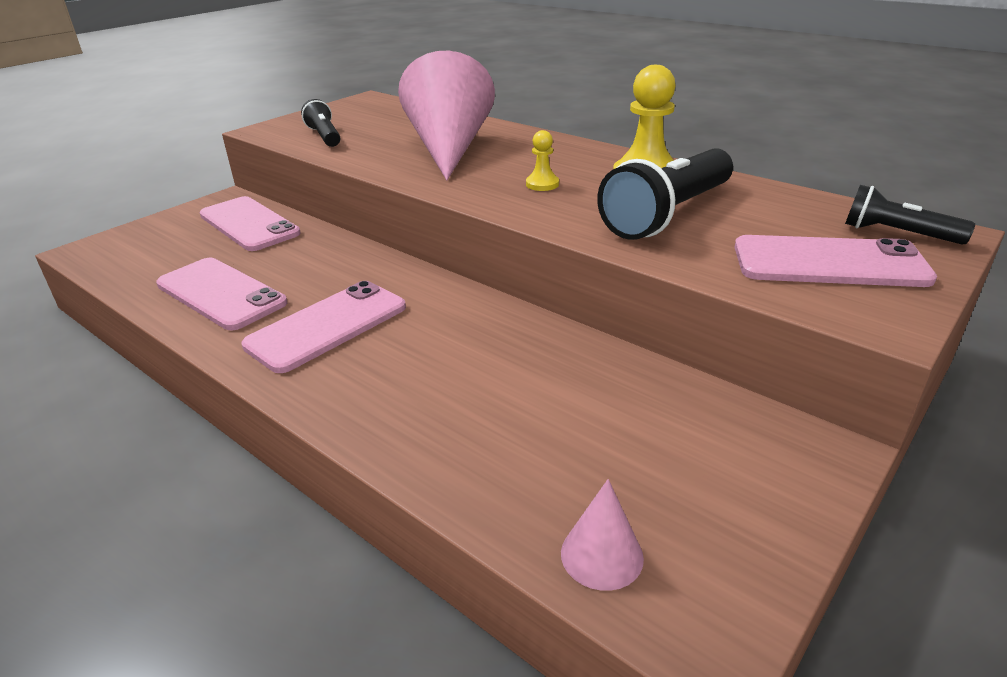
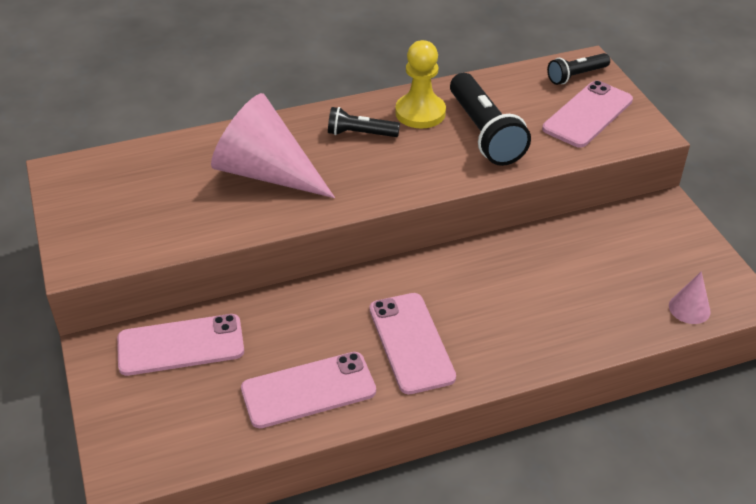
camera: 60 degrees left, 10 degrees up
black flashlight [301,99,340,147] -> black flashlight moved to [328,107,400,137]
yellow pawn [526,130,559,191] -> none

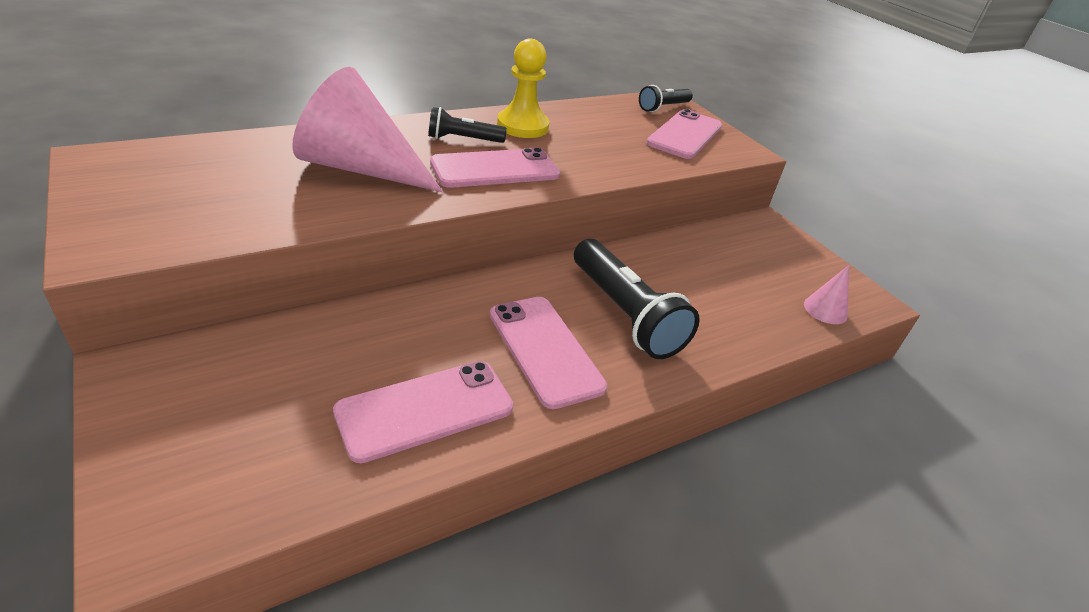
camera: 15 degrees left, 5 degrees down
pink phone [117,314,244,376] -> pink phone moved to [430,148,560,188]
black flashlight [450,73,531,166] -> black flashlight moved to [574,239,700,359]

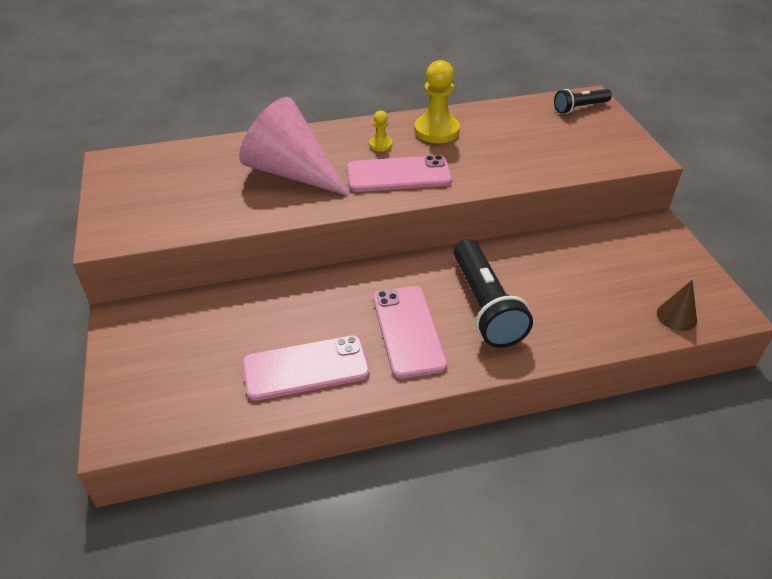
camera: 20 degrees right, 5 degrees up
black flashlight [428,107,507,143] -> yellow pawn [369,111,392,152]
pink phone [646,109,722,159] -> none
pink cone [804,265,849,324] -> brown cone [657,280,697,331]

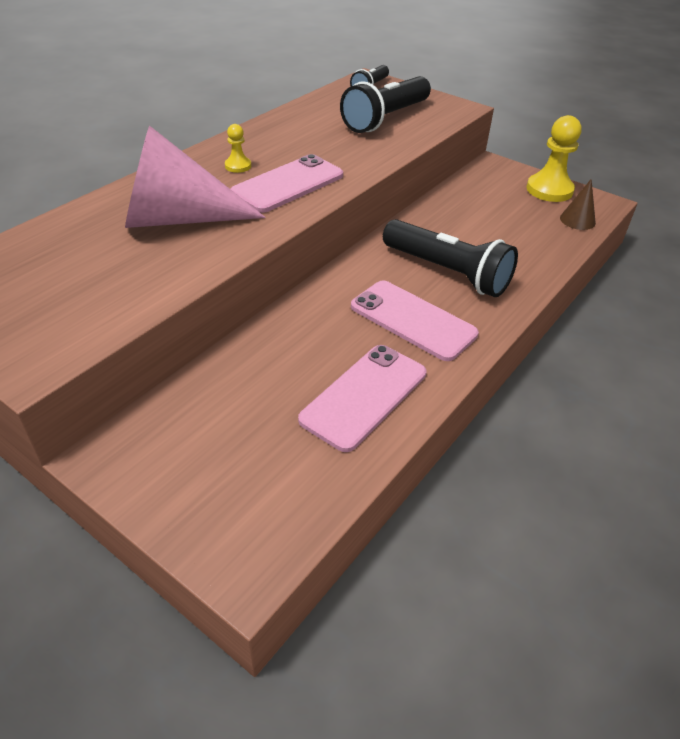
camera: 40 degrees left, 0 degrees up
yellow pawn [414,60,460,143] -> yellow pawn moved to [527,115,582,202]
none -> black flashlight [340,76,431,133]

